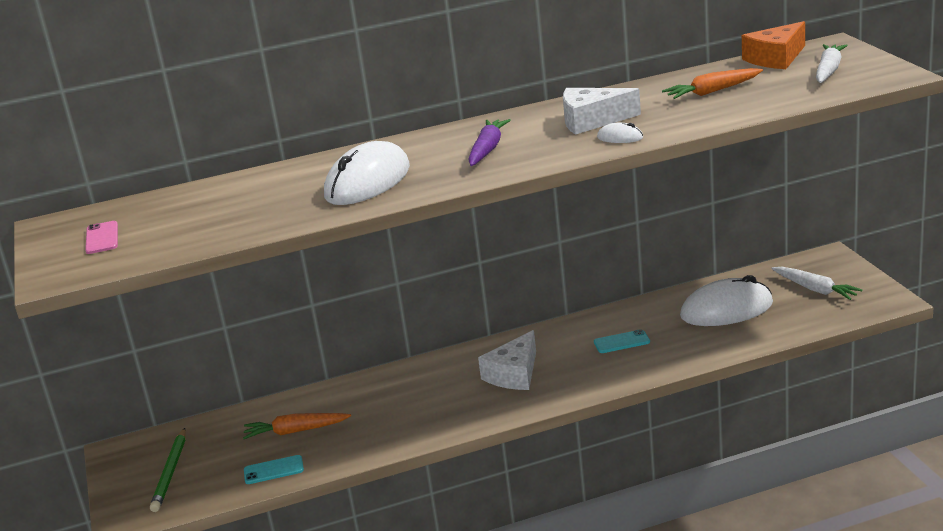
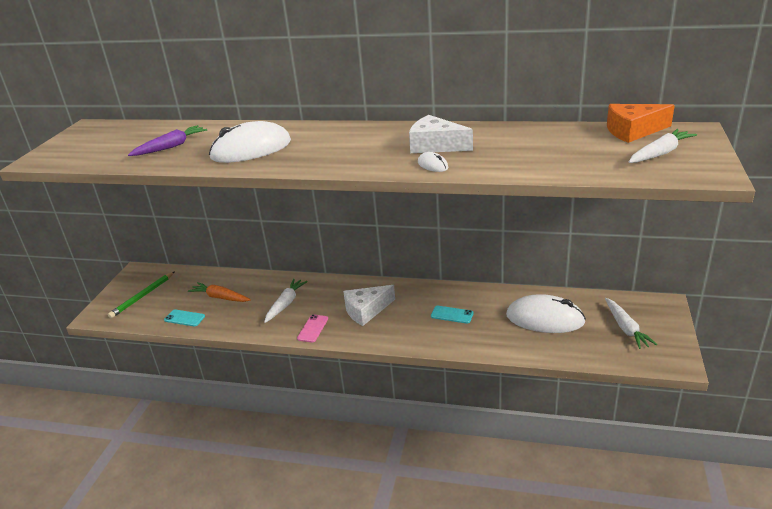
camera: 30 degrees right, 5 degrees up
pink phone [85,221,118,254] -> pink phone moved to [297,314,328,343]
purple carrot [468,119,511,166] -> purple carrot moved to [128,125,207,156]
orange carrot [662,68,763,99] -> none
none -> white carrot [264,279,308,323]

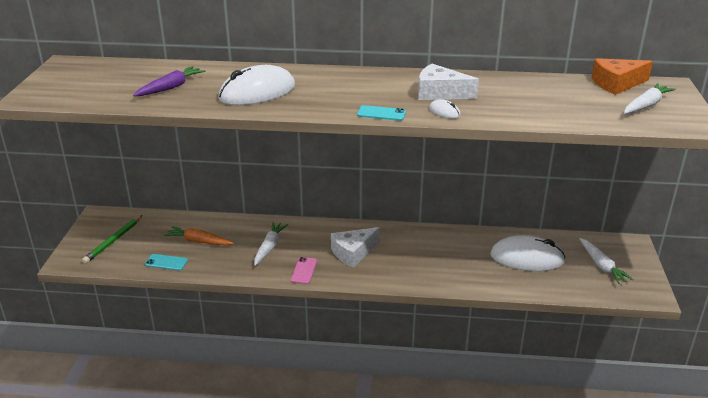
camera: 10 degrees left, 0 degrees up
turquoise phone [431,306,473,324] -> turquoise phone moved to [357,105,406,121]

